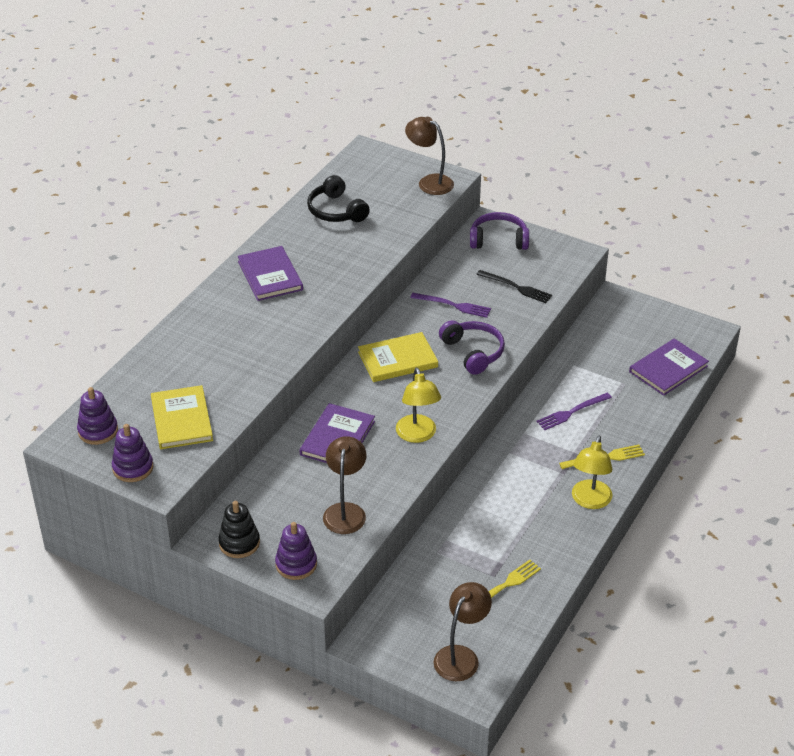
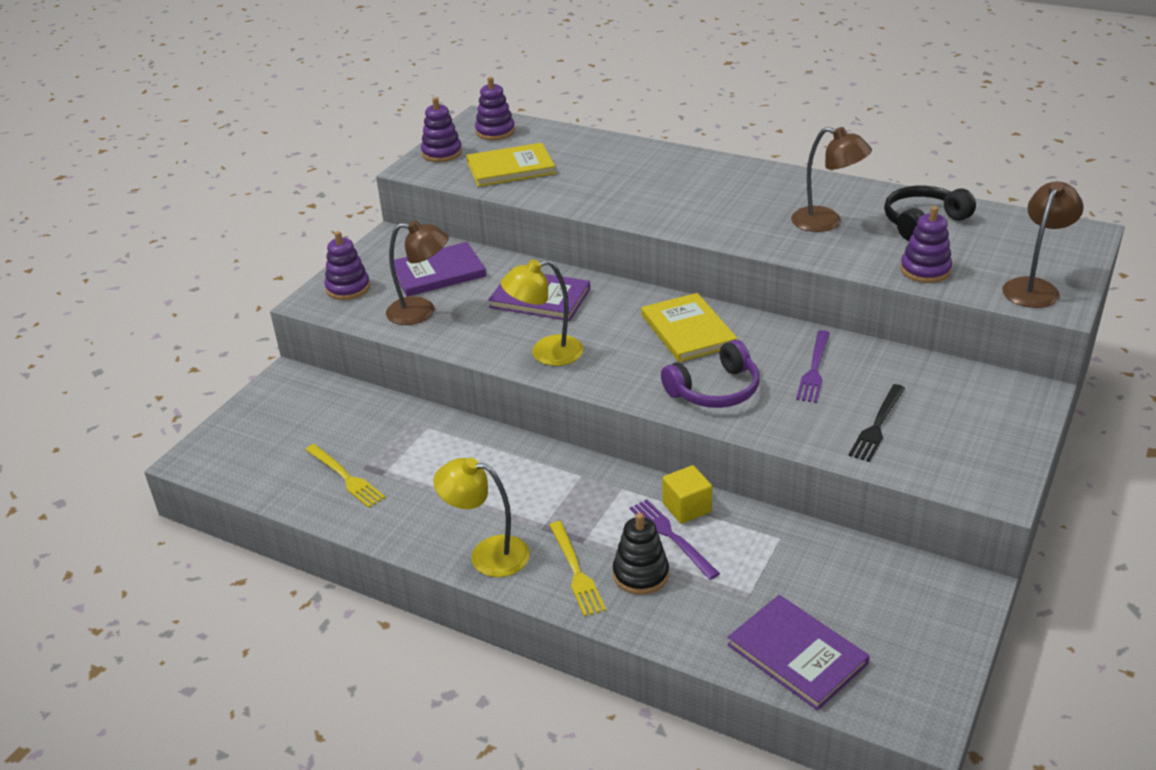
camera: 90 degrees right, 5 degrees down
black stacking toy [218,501,260,558] -> black stacking toy moved to [613,513,669,595]
purple book [238,246,303,301] -> purple book moved to [394,242,486,297]
brown lamp [433,582,492,681] -> brown lamp moved to [791,127,872,232]
purple headphones [470,212,529,250] -> none
none -> yellow cube [663,465,712,524]
none -> purple stacking toy [900,206,952,283]

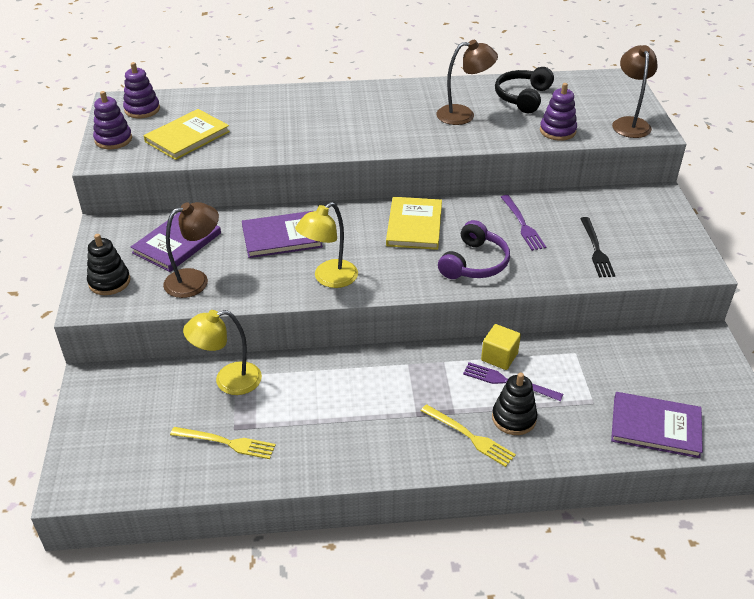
camera: 35 degrees left, 5 degrees up
purple stacking toy [325,231,370,300] -> black stacking toy [87,234,130,295]
yellow lamp [434,458,530,577] -> yellow lamp moved to [183,310,262,395]
yellow book [641,293,738,362] -> yellow book turned 60 degrees clockwise [386,197,442,250]

